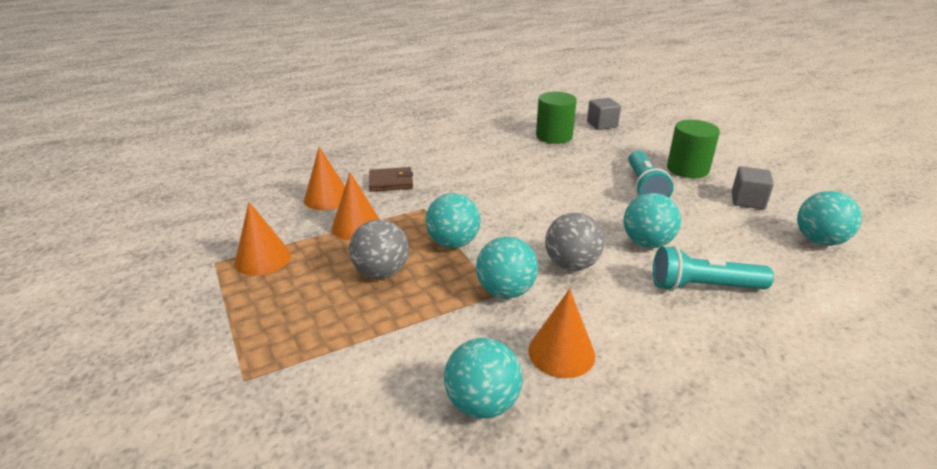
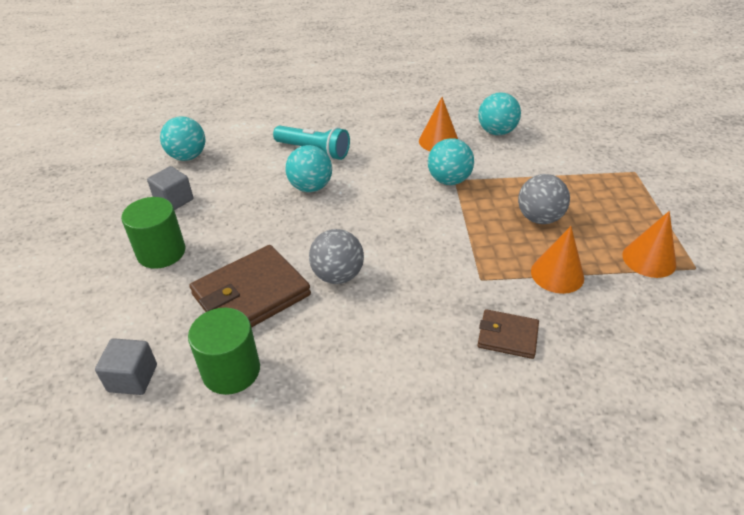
camera: 155 degrees left, 10 degrees up
orange cone [304,147,345,210] -> none
turquoise ball [425,193,481,248] -> none
grey ball [545,213,604,271] -> grey ball moved to [309,229,364,284]
turquoise flashlight [629,150,674,198] -> none
none -> brown wallet [189,245,311,328]

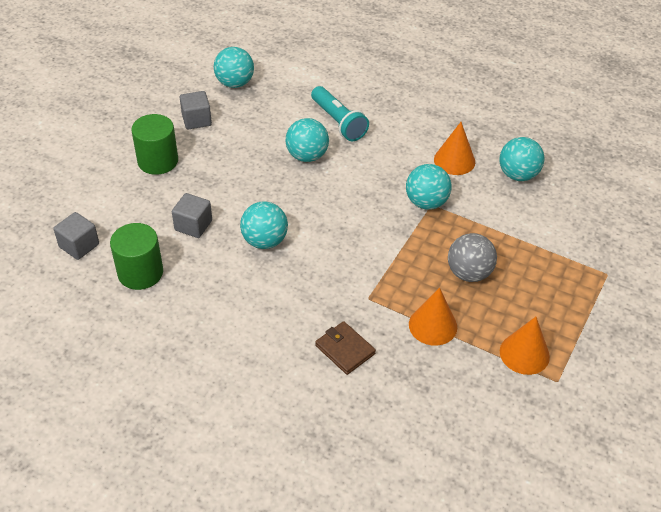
camera: 30 degrees right, 5 degrees up
brown wallet [189,245,311,328] -> grey cube [172,193,212,238]
grey ball [309,229,364,284] -> turquoise ball [240,201,288,249]

